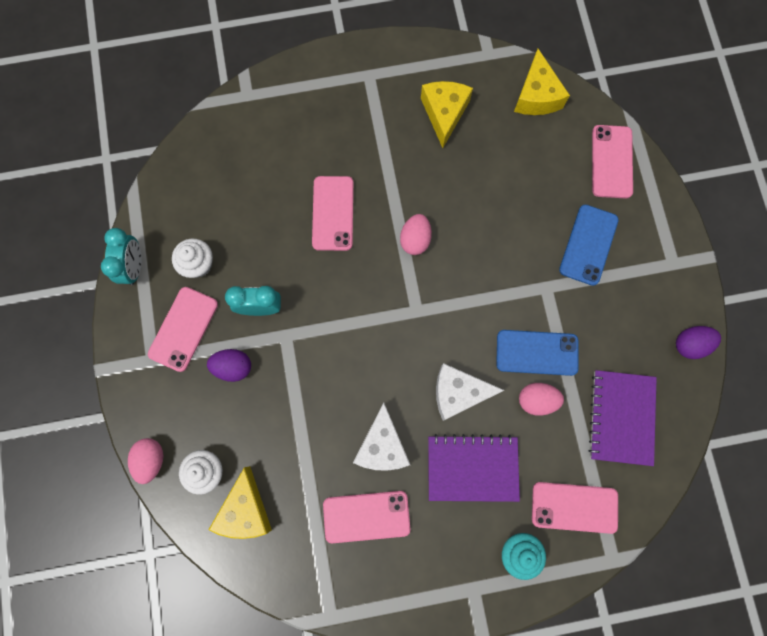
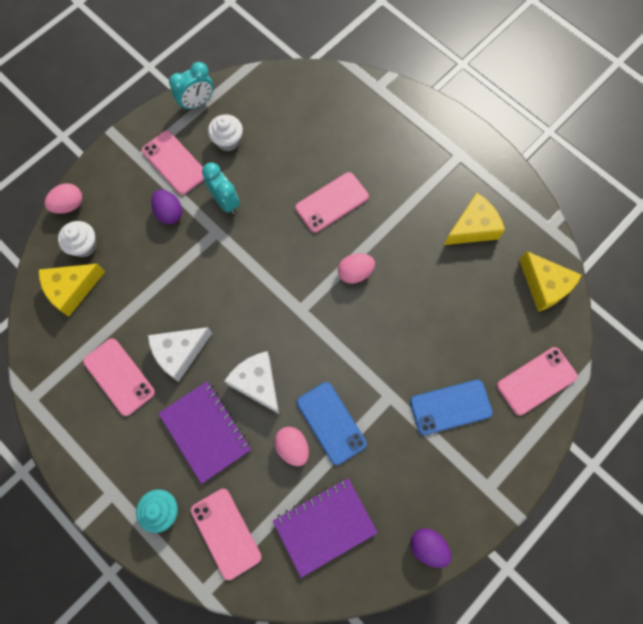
camera: 55 degrees right, 5 degrees down
pink phone [148,287,218,372] -> pink phone turned 60 degrees clockwise [142,131,204,195]
yellow cheese [514,49,570,115] -> yellow cheese turned 90 degrees counterclockwise [519,251,581,312]

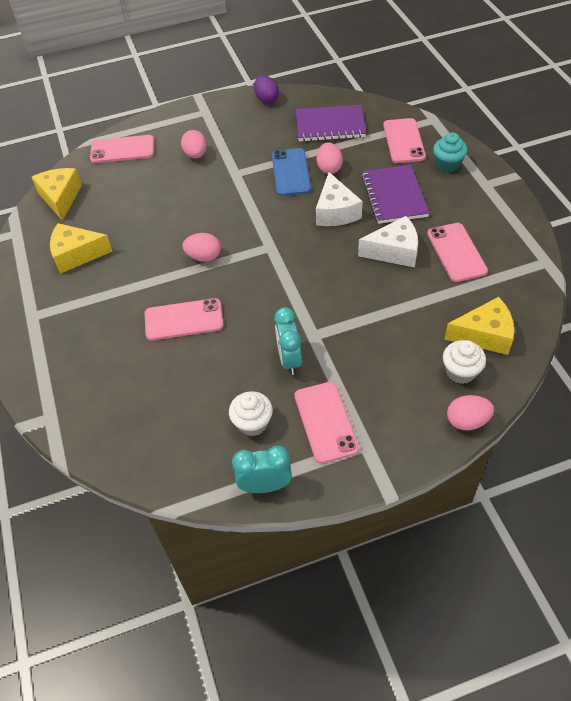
camera: 150 degrees left, 20 degrees down
purple egg [151,189,182,224] -> none
blue phone [410,380,493,435] -> pink egg [181,130,207,158]

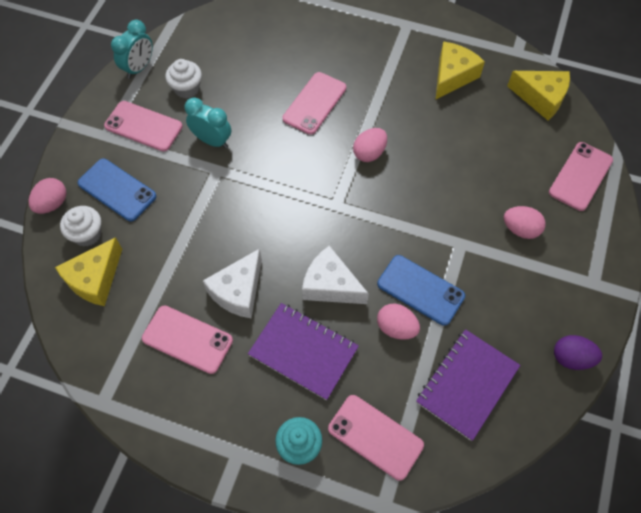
camera: 125 degrees right, 10 degrees up
none -> blue phone [78,158,156,221]

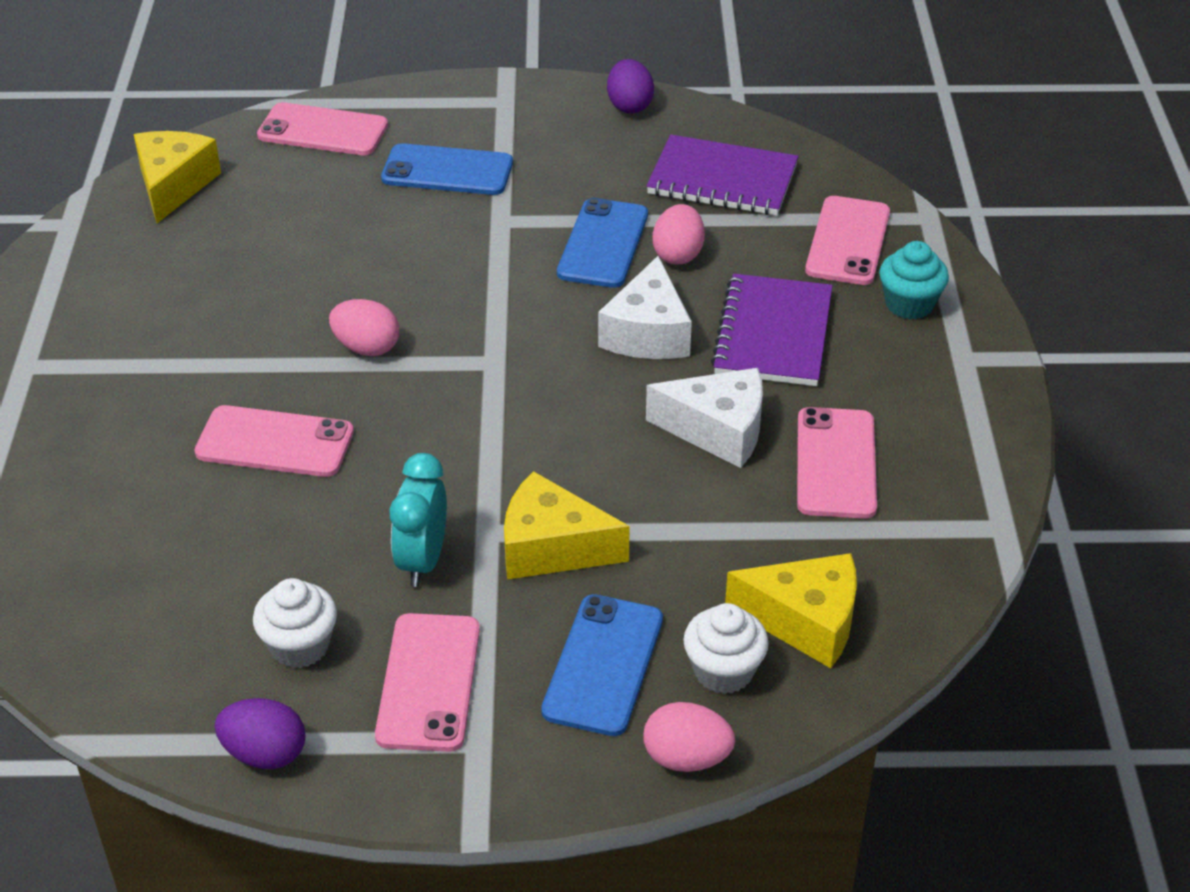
camera: 110 degrees left, 20 degrees down
turquoise clock [111,20,153,79] -> purple egg [215,698,305,769]
yellow cheese [436,41,485,99] -> yellow cheese moved to [504,471,630,580]
pink egg [504,206,545,239] -> blue phone [381,143,513,195]

